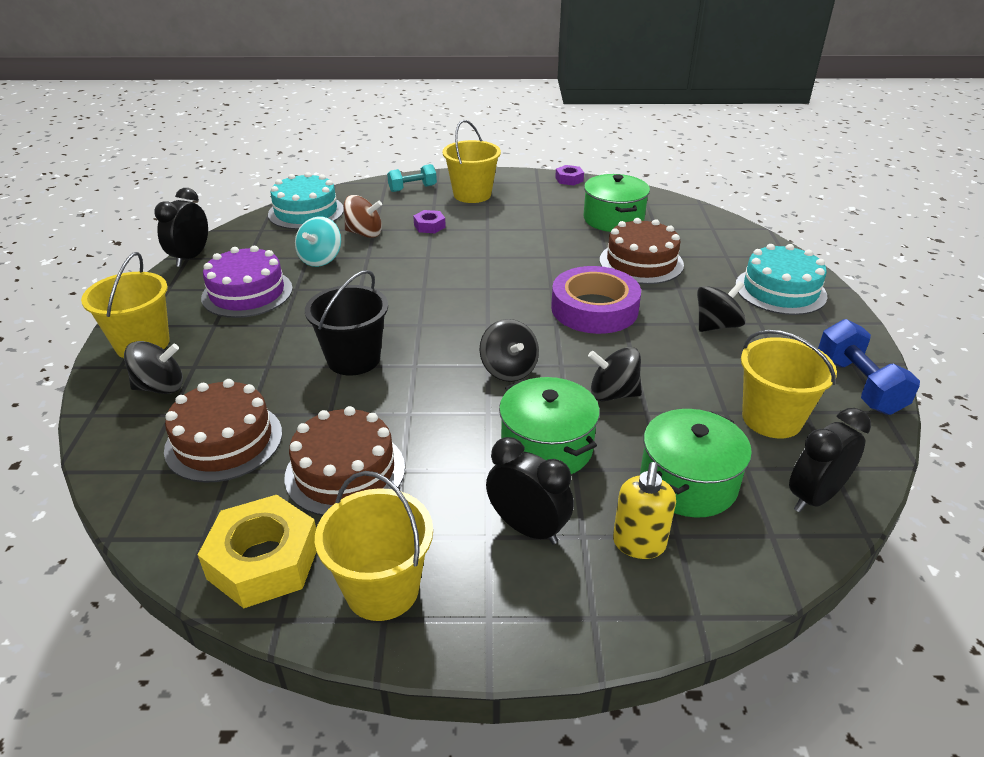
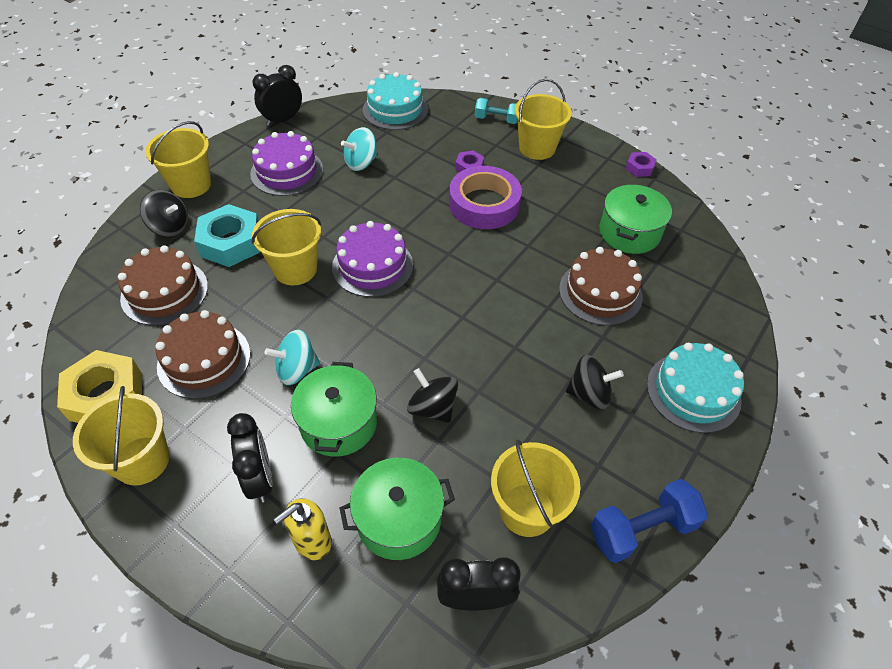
camera: 35 degrees right, 15 degrees up
black bucket [305,270,388,376] -> yellow bucket [252,209,321,285]
brown spinning top [343,195,382,238] -> none
black spinning top [479,319,539,382] -> none
purple tape [551,266,641,334] -> purple tape moved to [449,166,522,229]
blue dumbbell [818,319,920,415] -> blue dumbbell turned 45 degrees clockwise [591,479,708,563]
none -> turquoise nut [194,204,260,267]
none -> turquoise spinning top [264,330,320,385]
none -> purple cake [332,221,413,297]

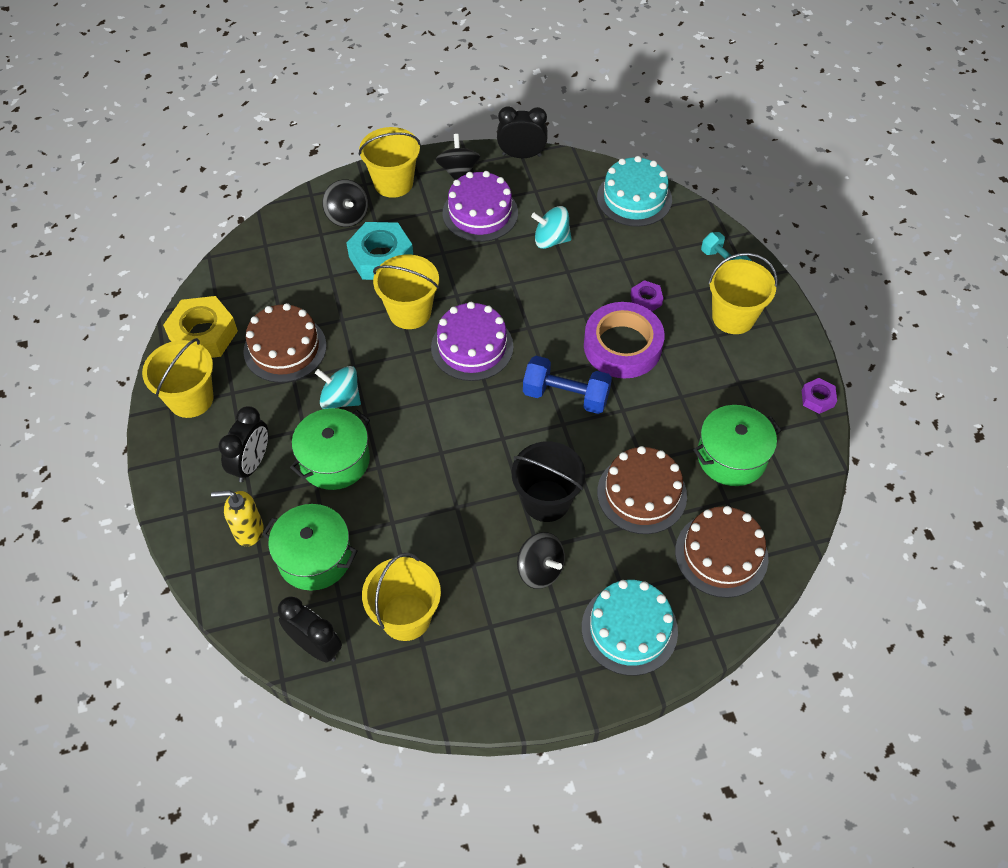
camera: 40 degrees right, 5 degrees up
brown cake [118,245,208,326] -> brown cake moved to [675,506,768,598]
black spinning top [407,368,458,423] -> black spinning top moved to [435,134,481,180]
blue dumbbell [591,479,708,563] -> blue dumbbell moved to [523,356,612,414]
none -> black bucket [512,441,585,522]

